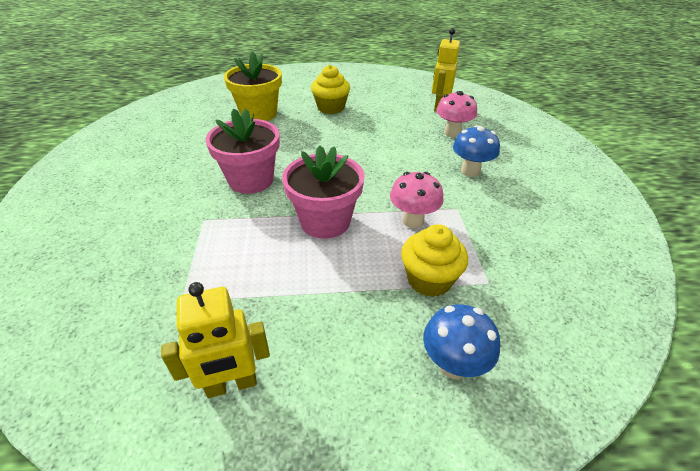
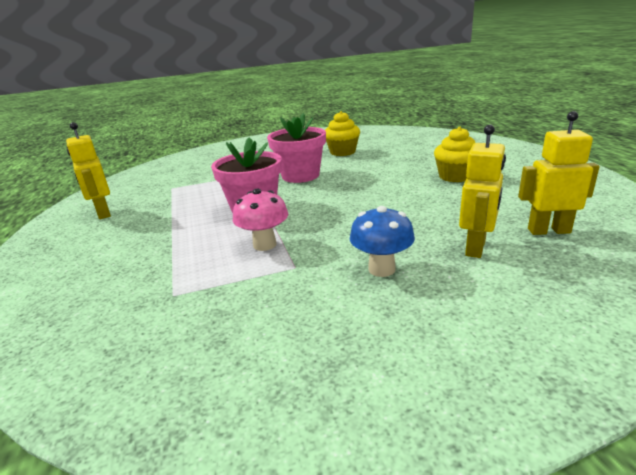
camera: 80 degrees right, 15 degrees down
yellow flower pot [224,52,282,121] -> none
yellow cupcake [401,224,468,297] -> yellow cupcake moved to [325,111,360,156]
blue mushroom [423,304,500,379] -> none
pink mushroom [436,91,477,137] -> yellow robot [459,124,506,258]

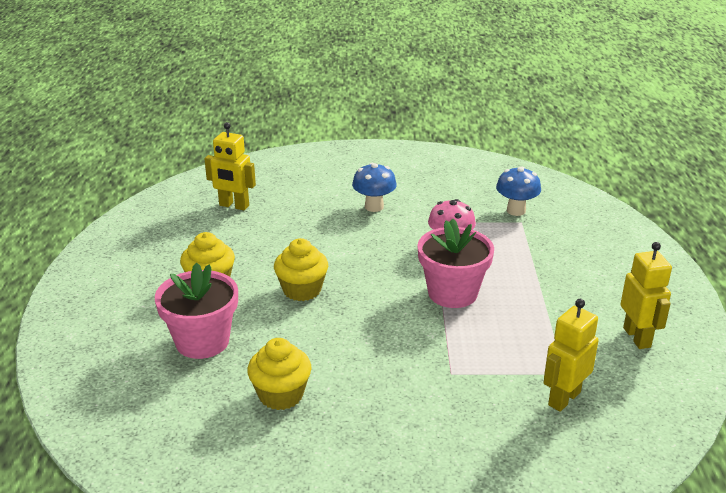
camera: 165 degrees left, 5 degrees up
pink flower pot [267,113,326,183] -> pink flower pot moved to [155,263,238,359]
yellow robot [459,124,506,258] -> yellow robot moved to [543,299,599,412]
none -> yellow cupcake [274,238,328,301]
none -> blue mushroom [496,166,541,216]

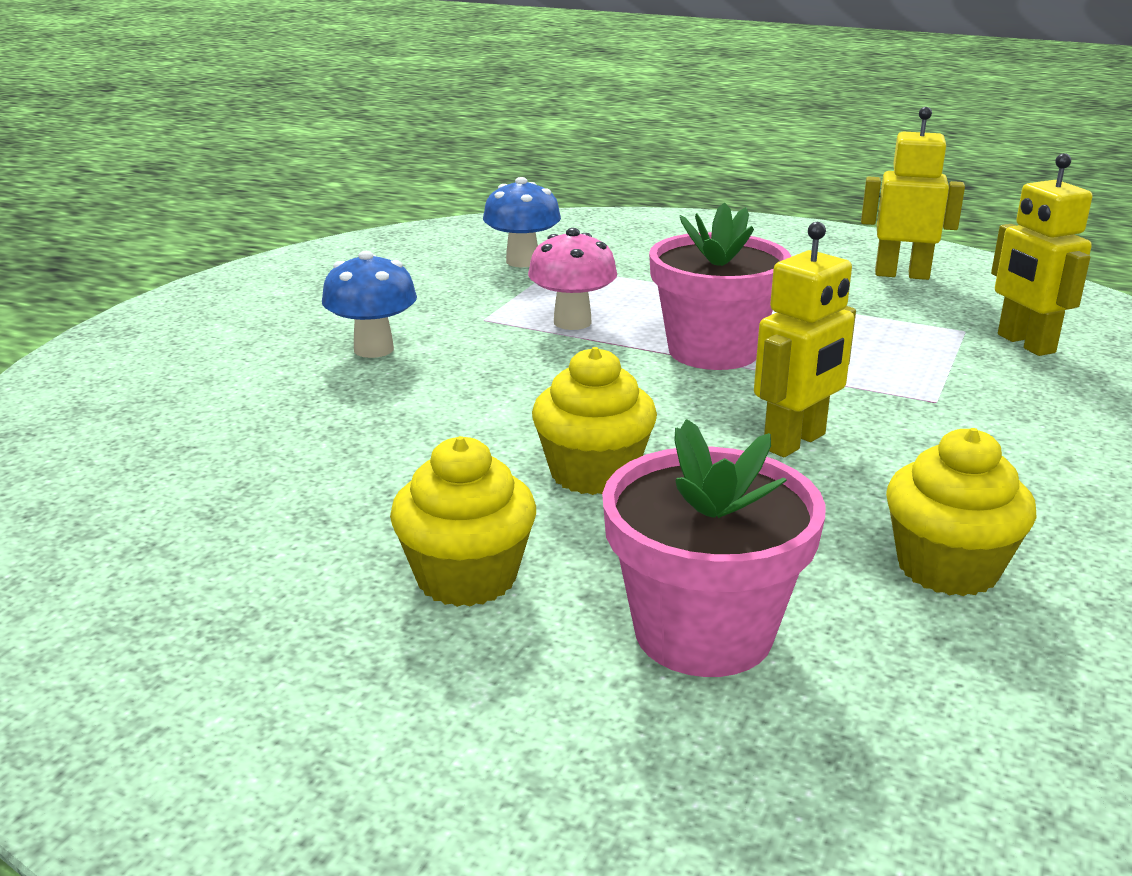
camera: 65 degrees left, 5 degrees down
yellow robot [204,122,256,210] -> yellow robot moved to [754,222,856,457]

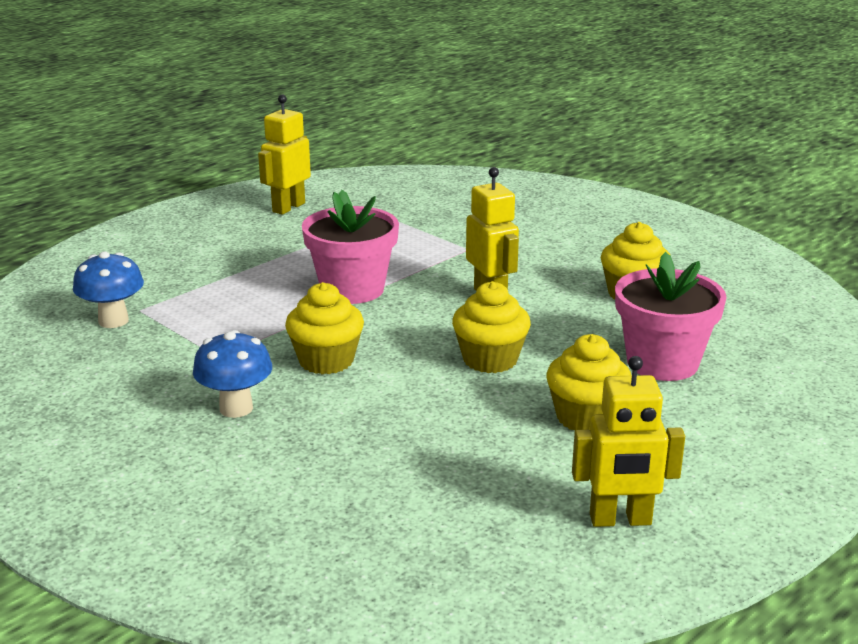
camera: 70 degrees left, 0 degrees up
pink mushroom [528,228,617,330] -> none
yellow robot [991,153,1092,356] -> yellow robot moved to [572,356,685,527]
none -> yellow cupcake [285,282,364,374]

